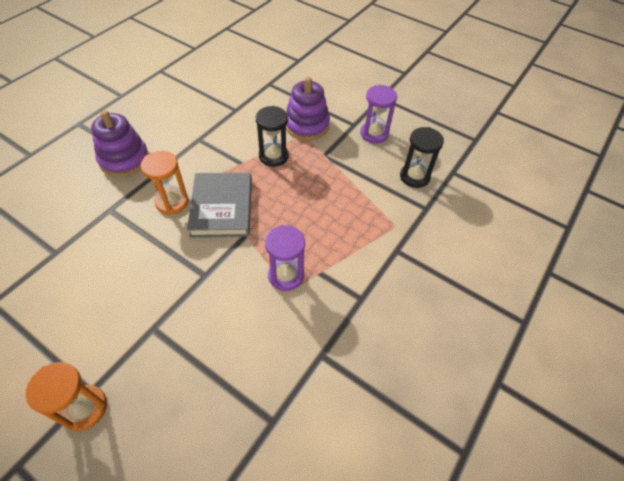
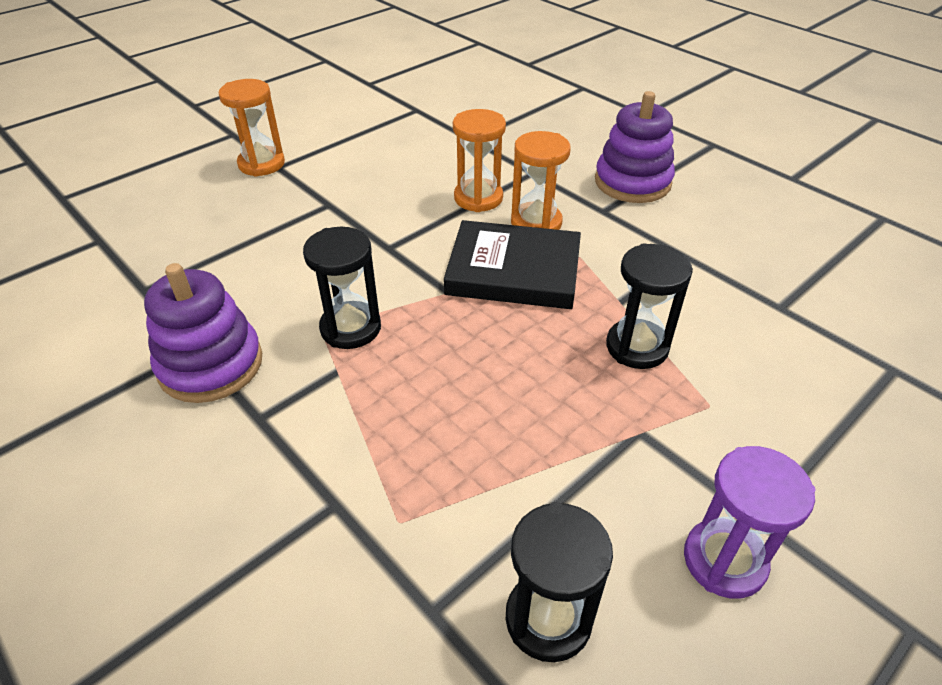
camera: 105 degrees right, 10 degrees down
grey book [187,173,252,237] -> black book [444,220,581,309]
purple hourglass [265,225,305,291] -> black hourglass [303,227,381,349]
purple stacking toy [286,77,330,141] -> purple stacking toy moved to [144,263,262,403]
none -> orange hourglass [453,109,506,212]

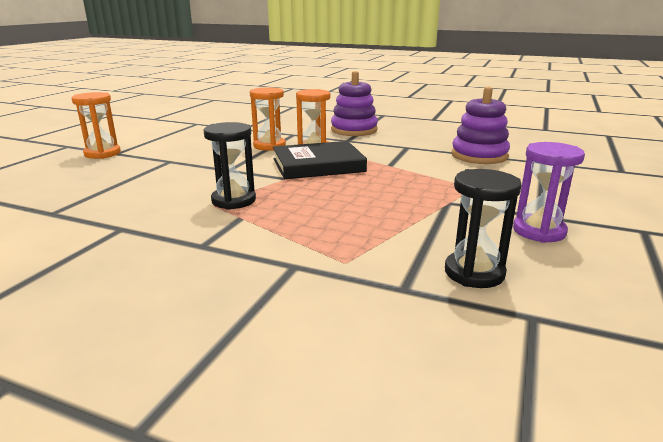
camera: 25 degrees left, 20 degrees down
purple stacking toy [144,263,262,403] -> purple stacking toy moved to [452,87,510,164]
black hourglass [606,243,693,369] -> none

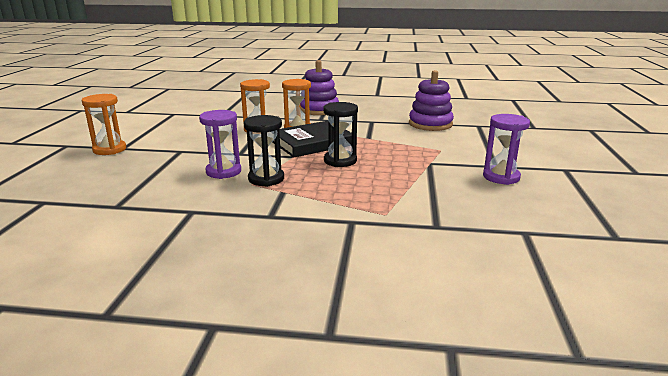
camera: 15 degrees left, 0 degrees up
black hourglass [445,169,522,288] -> black hourglass moved to [323,102,358,167]
none -> purple hourglass [199,110,241,179]

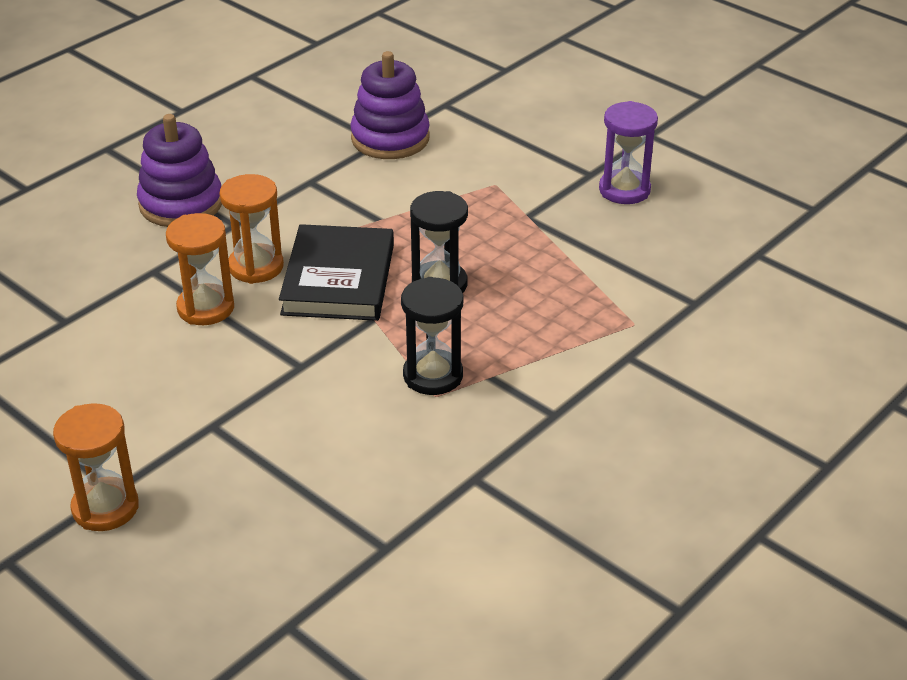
camera: 55 degrees left, 15 degrees up
purple hourglass [199,110,241,179] -> none

